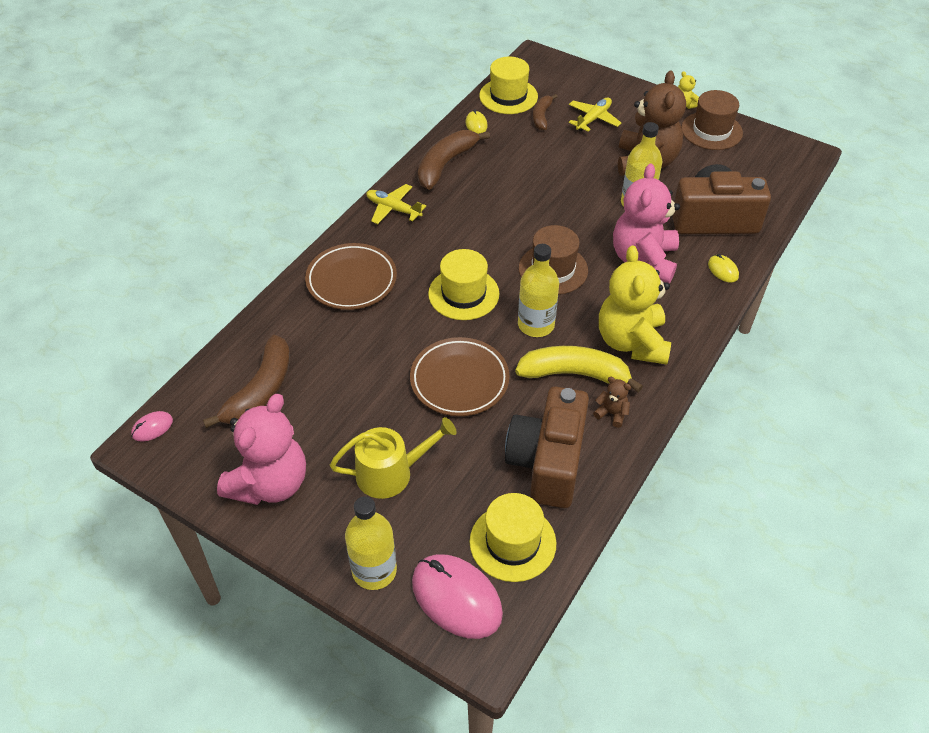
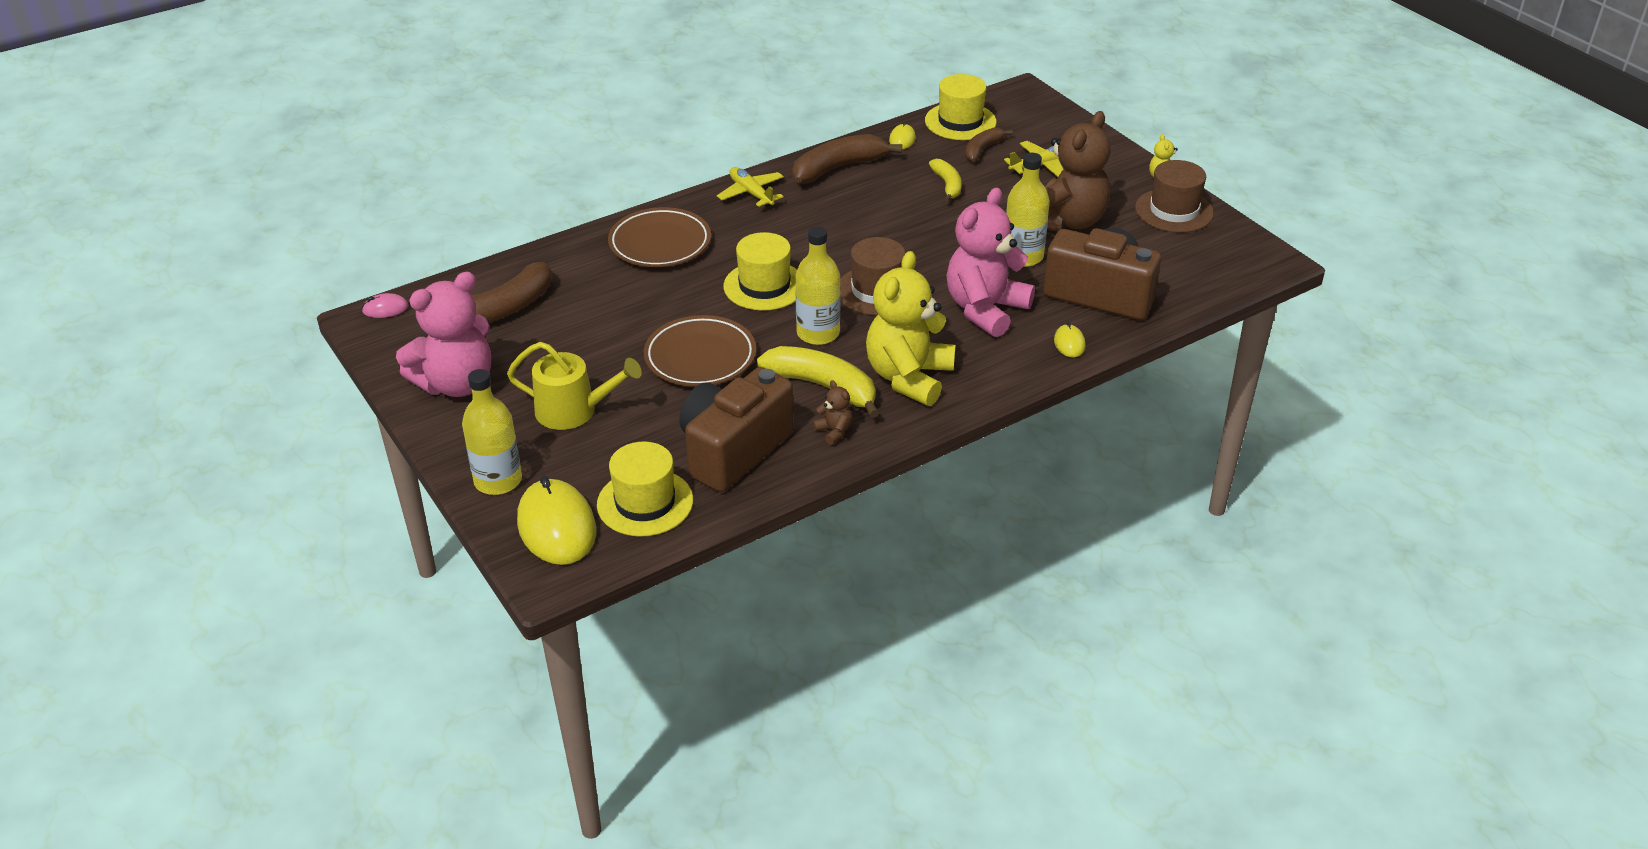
camera: 25 degrees right, 10 degrees down
pink mouse [412,554,503,639] -> yellow mouse [517,476,596,565]
none -> yellow banana [929,159,961,202]

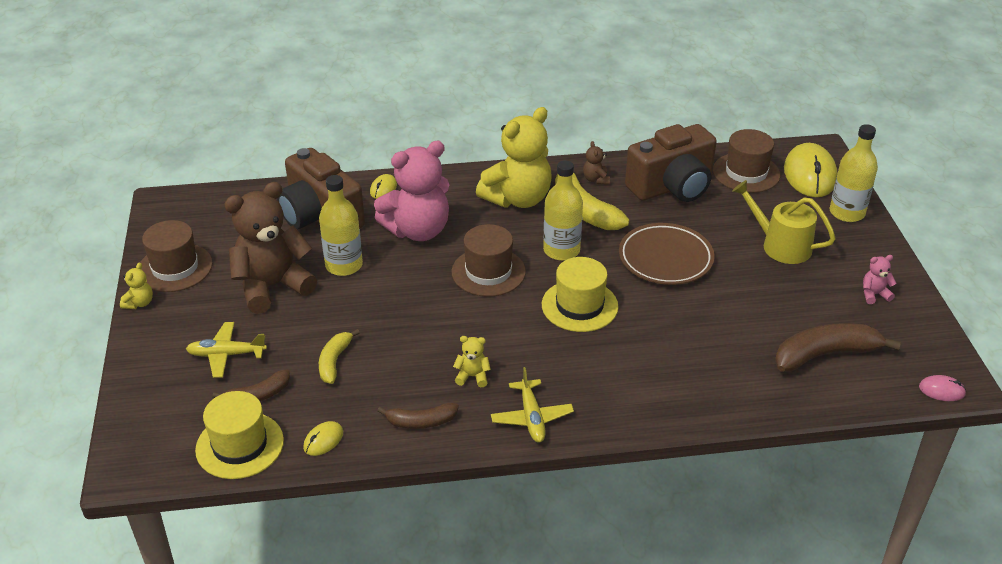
camera: 155 degrees left, 0 degrees up
pink teddy bear [396,272,491,397] -> pink teddy bear [863,255,897,304], size x0.41
yellow hat [597,442,693,537] -> brown hat [713,129,781,193]
brown plate [608,207,711,267] -> none
brown banana [792,134,902,184] -> brown banana [377,403,459,429], size x0.58
none -> yellow teddy bear [453,336,491,387]

